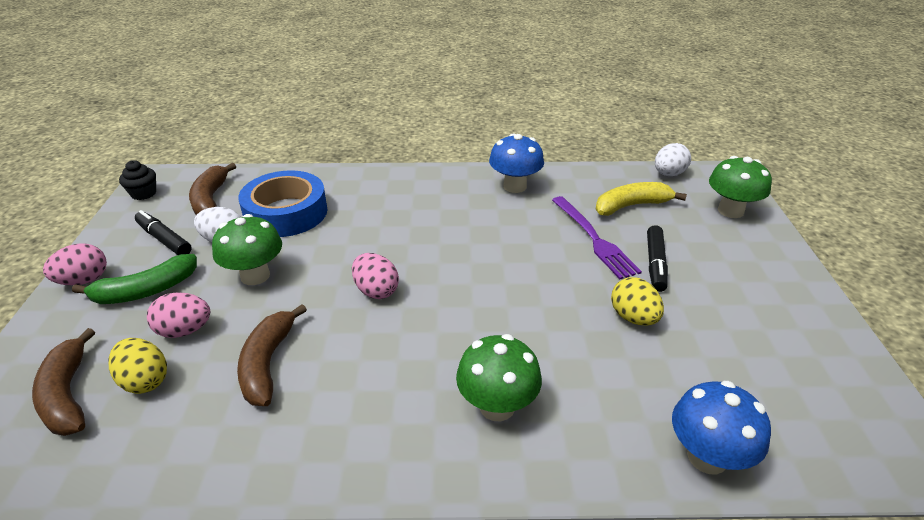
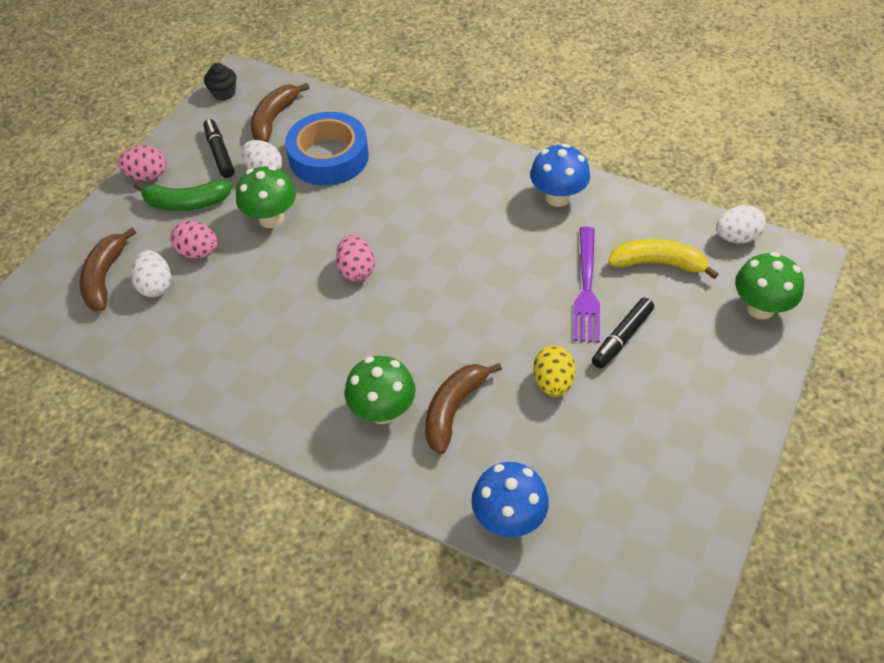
camera: 30 degrees right, 15 degrees up
yellow egg [108,338,167,394] -> white egg [131,250,171,297]
brown banana [237,304,307,406] -> brown banana moved to [425,363,502,454]

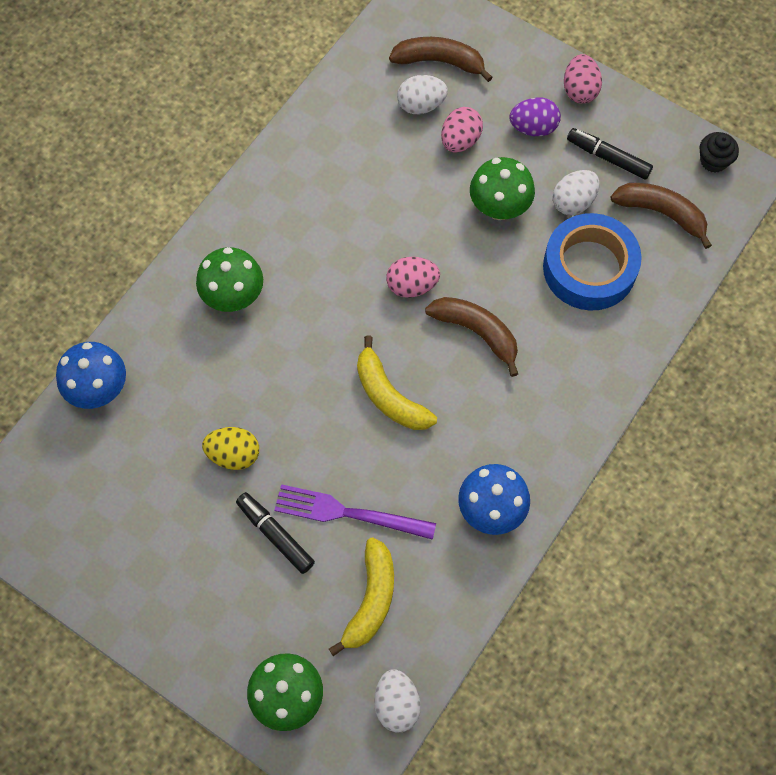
camera: 95 degrees right, 15 degrees up
green banana [134,180,233,211] -> purple egg [510,98,561,136]
black marker [203,119,234,178] -> black marker turned 135 degrees counterclockwise [567,128,653,179]
brown banana [425,363,502,454] -> brown banana moved to [425,297,518,377]
none -> yellow banana [357,335,437,430]

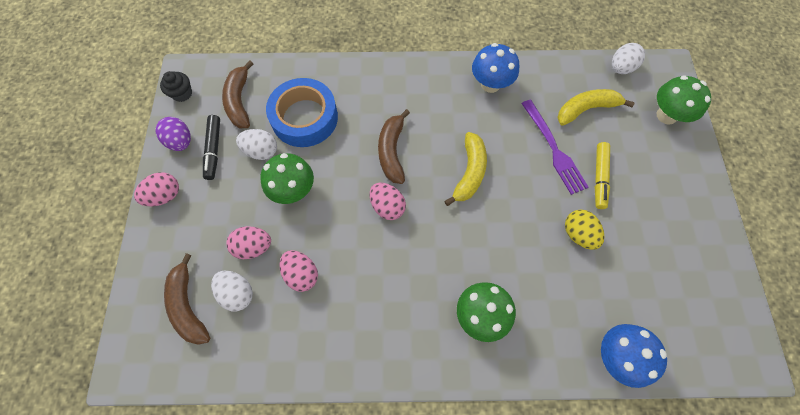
camera: 125 degrees left, 0 degrees up
black marker [236,492,315,574] -> yellow marker [595,142,610,209]
purple egg [510,98,561,136] -> purple egg moved to [155,117,191,151]
none -> pink egg [280,250,318,292]

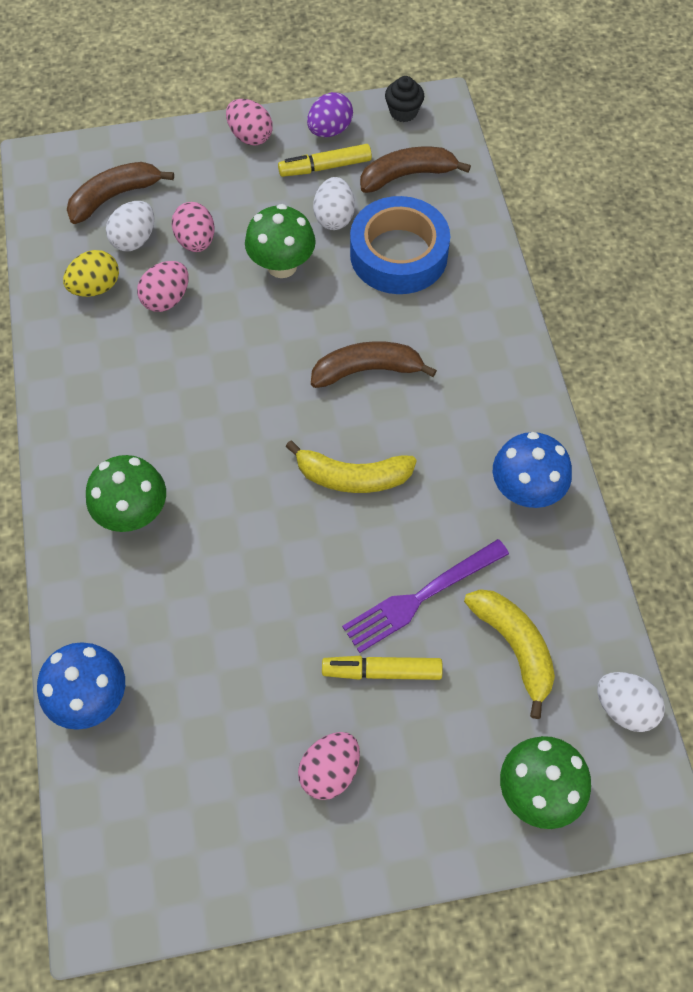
camera: 80 degrees right, 5 degrees down
black marker [203,115,220,180] -> yellow marker [278,144,372,177]
pink egg [370,183,406,220] -> pink egg moved to [298,732,360,800]
yellow egg [565,210,604,250] -> yellow egg moved to [63,250,119,297]

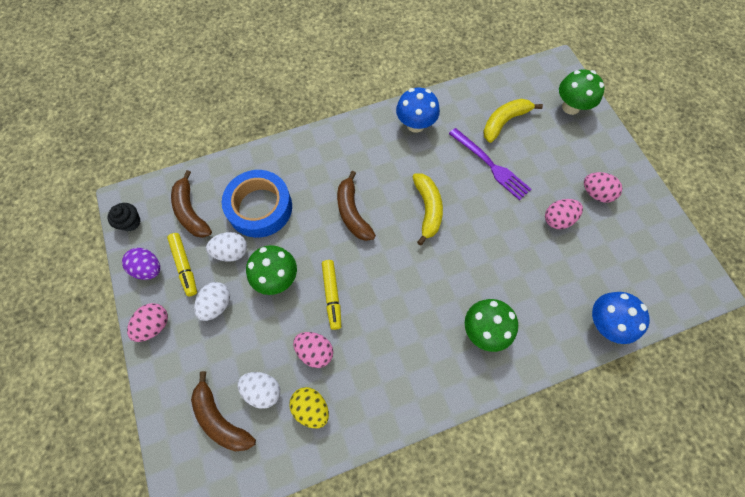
camera: 100 degrees left, 5 degrees up
pink egg [172,202,215,252] -> pink egg moved to [545,199,583,229]
yellow marker [322,656,443,680] -> yellow marker moved to [322,260,341,330]
white egg [597,672,665,732] -> white egg moved to [194,282,230,321]

